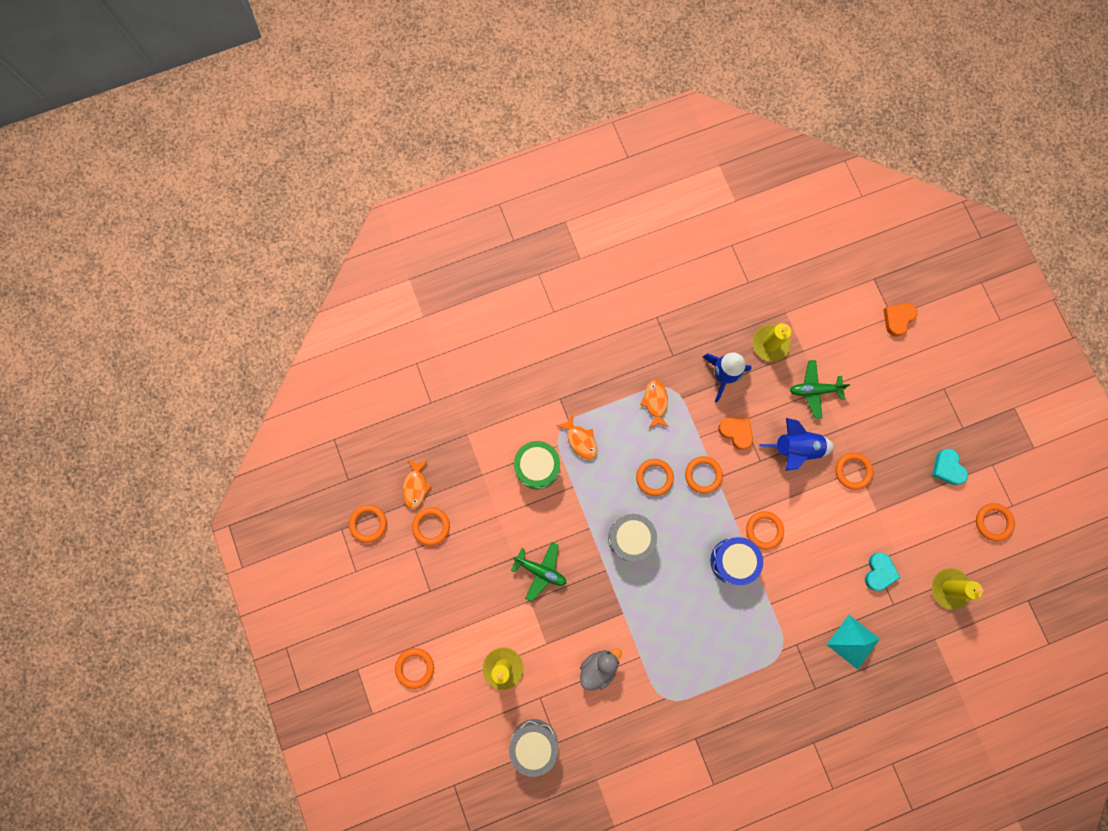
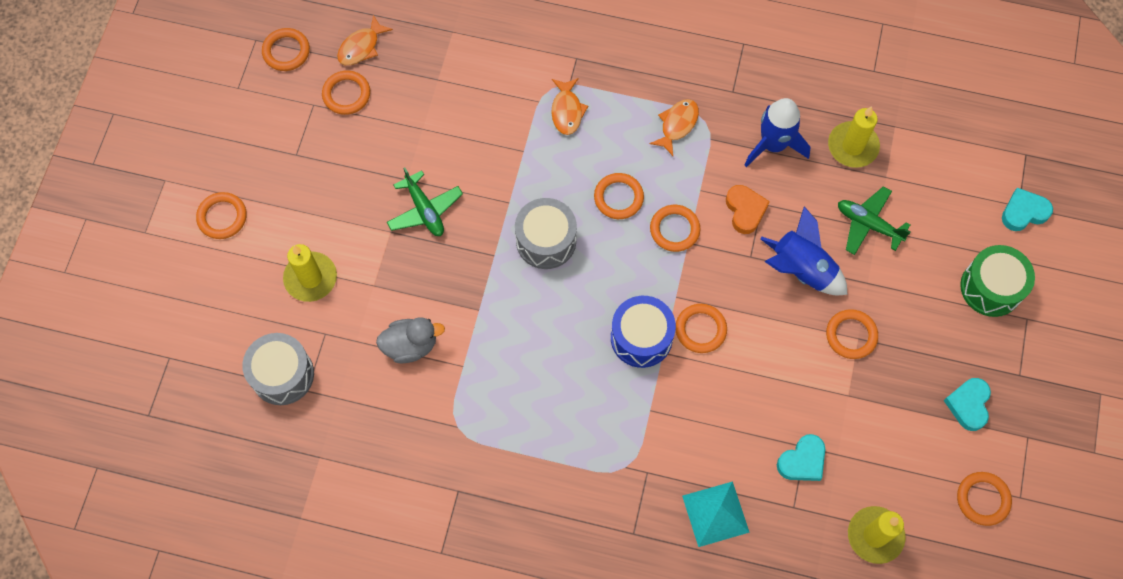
camera: 35 degrees right, 10 degrees down
green drum [514,441,560,489] -> green drum moved to [960,245,1035,317]
orange heart [883,303,918,337] -> turquoise heart [1002,188,1053,231]

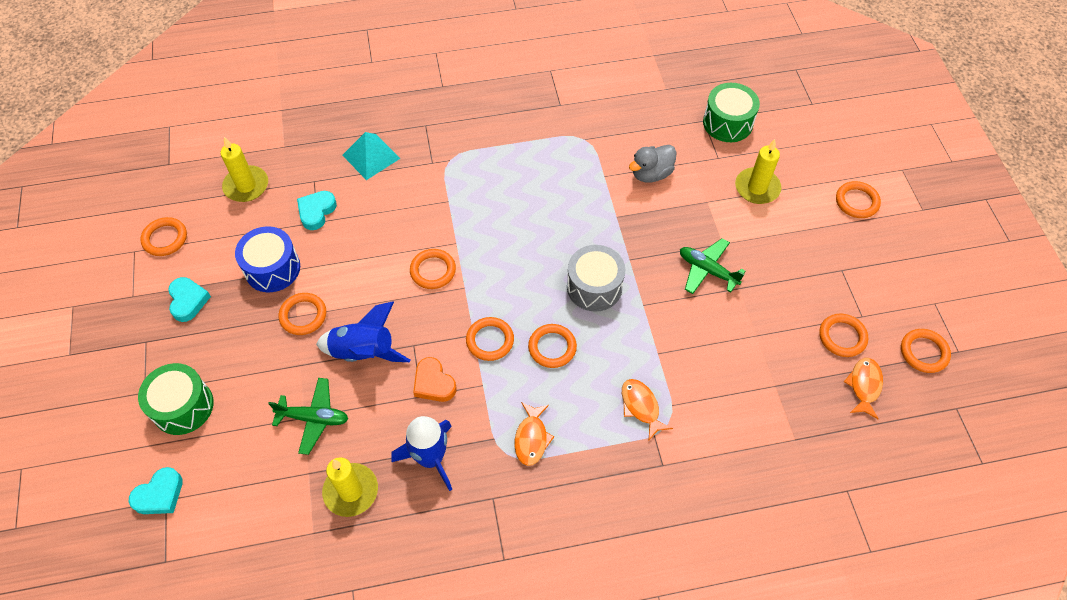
camera: 155 degrees right, 10 degrees down
grey drum [242,333,314,405] -> green drum [703,83,760,142]
blue drum [611,296,676,368] -> blue drum moved to [235,226,300,292]

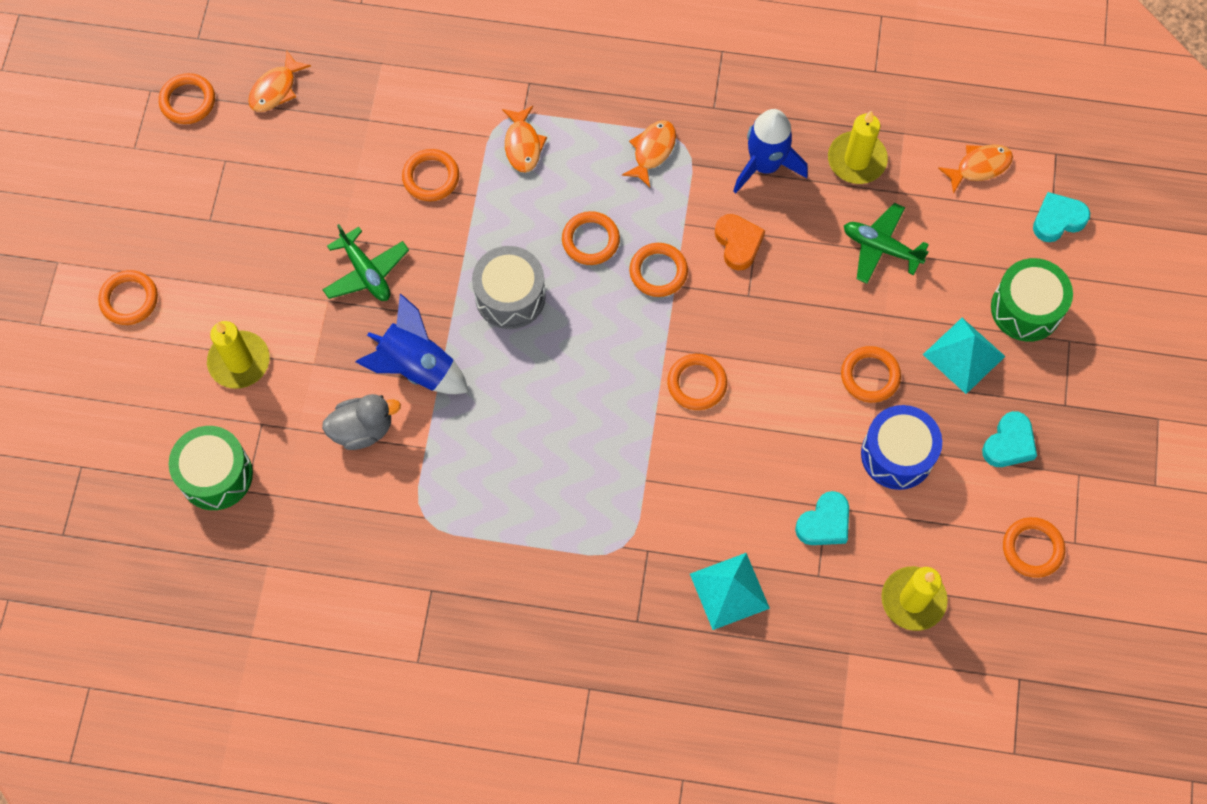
camera: 160 degrees left, 10 degrees up
turquoise heart [168,277,211,322] -> turquoise heart turned 150 degrees counterclockwise [982,411,1037,467]
blue rocket [316,301,410,362] -> blue rocket moved to [355,293,468,394]
orange ring [819,314,868,357] -> orange ring moved to [402,149,459,201]
none -> turquoise pyramid [923,318,1006,394]
none -> orange fish [938,144,1013,194]

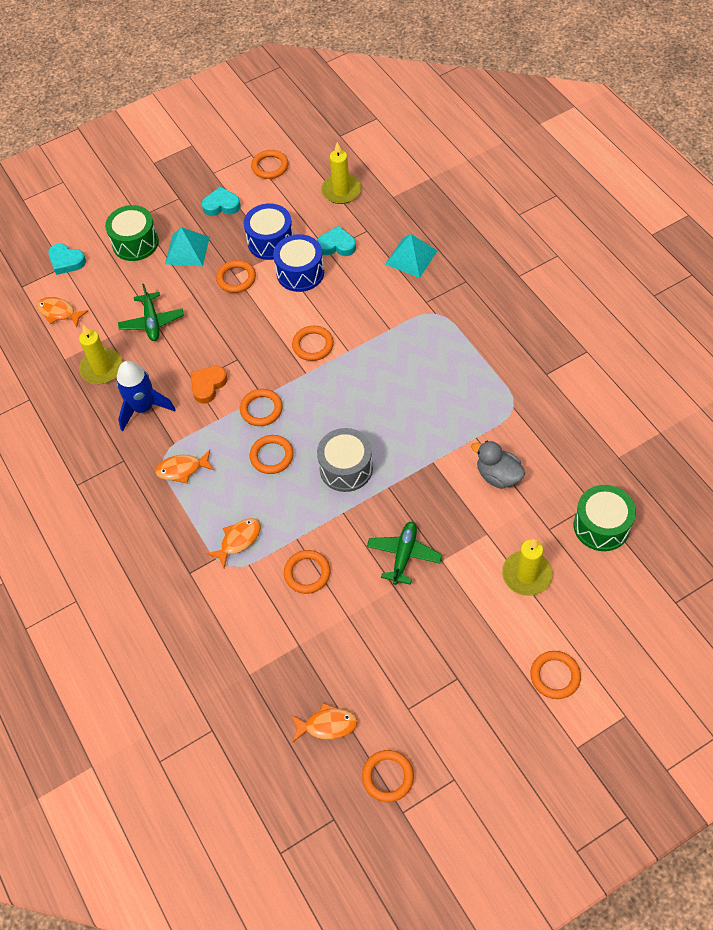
camera: 125 degrees left, 10 degrees down
blue rocket [355,293,468,394] -> none
none -> blue drum [273,234,324,292]

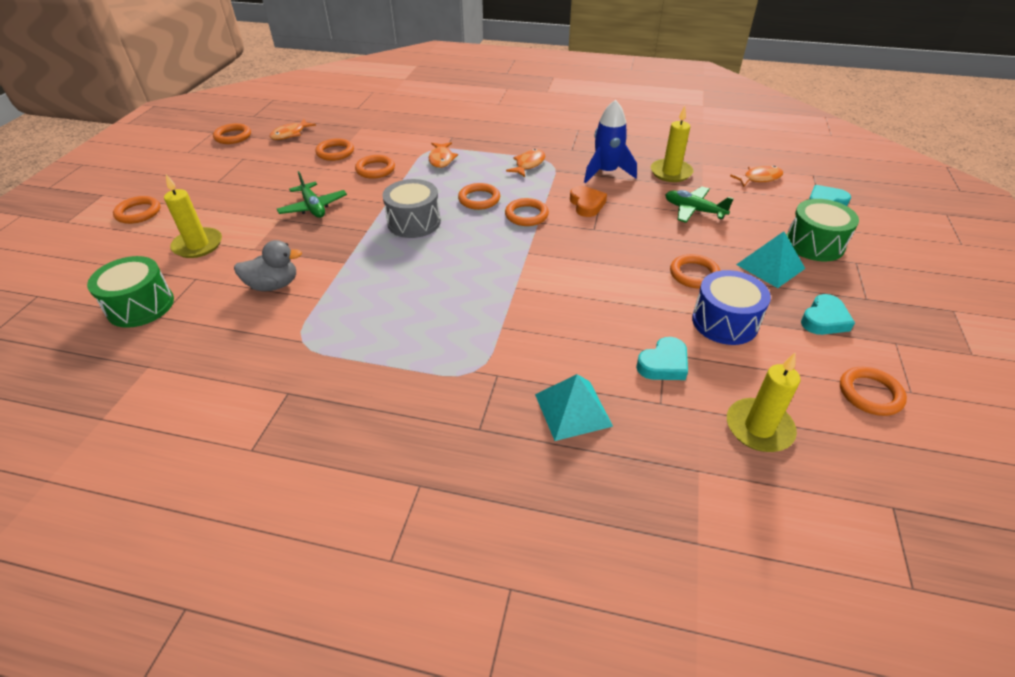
camera: 130 degrees right, 15 degrees down
blue drum [273,234,324,292] -> none
orange ring [292,326,334,361] -> orange ring moved to [315,138,354,161]

